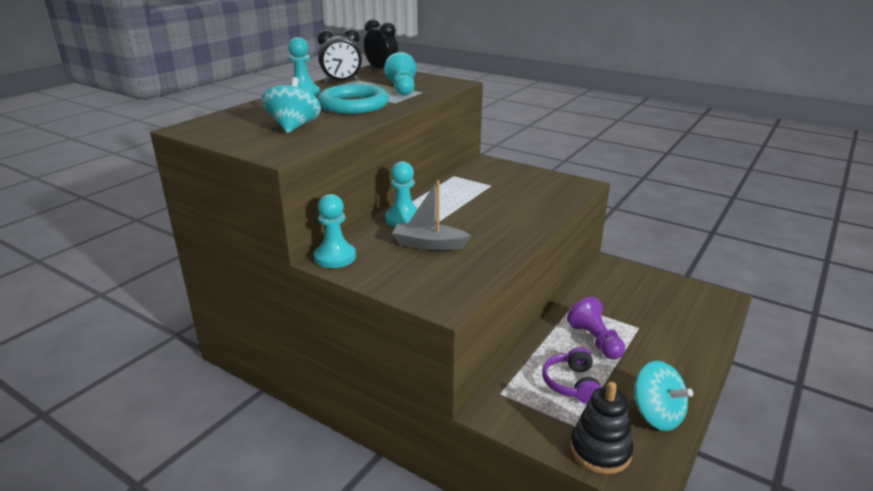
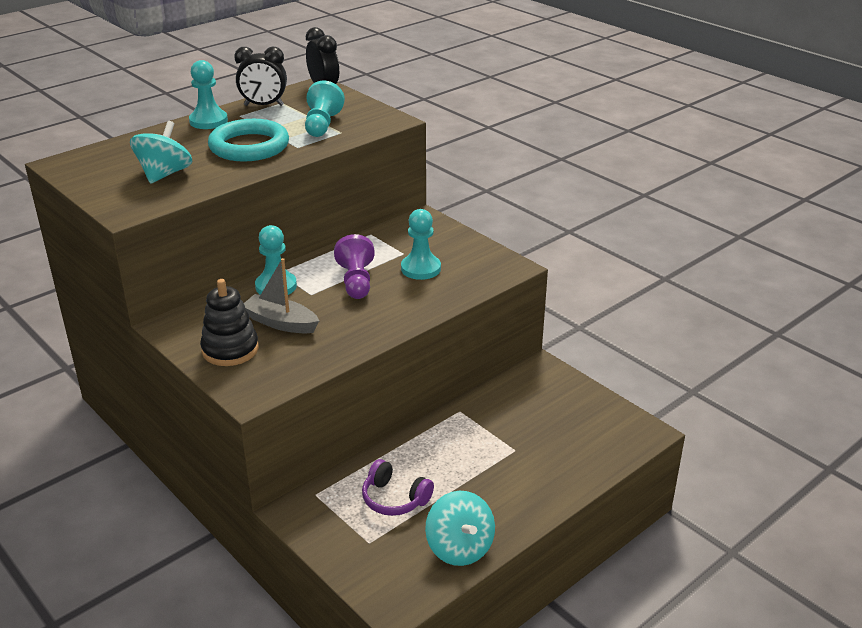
camera: 15 degrees right, 5 degrees up
turquoise pawn [314,194,356,268] -> turquoise pawn moved to [401,209,441,280]
purple headphones [542,347,601,404] -> purple headphones turned 75 degrees counterclockwise [362,459,434,516]
purple pawn [567,297,625,360] -> purple pawn moved to [334,234,375,299]
black stacking toy [570,382,633,474] -> black stacking toy moved to [200,279,259,366]

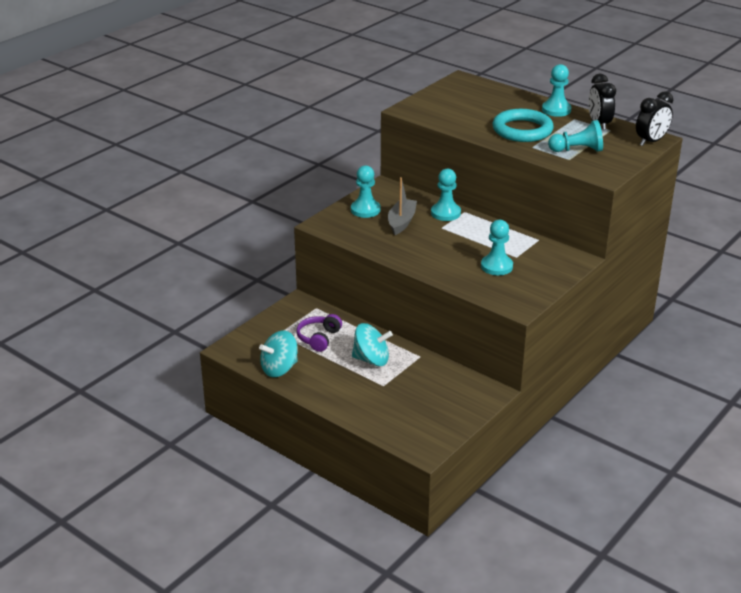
camera: 80 degrees right, 0 degrees up
turquoise spinning top [130,121,192,184] -> turquoise spinning top moved to [352,323,393,366]
black stacking toy [200,279,259,366] -> turquoise pawn [351,165,380,218]
purple pawn [334,234,375,299] -> none

